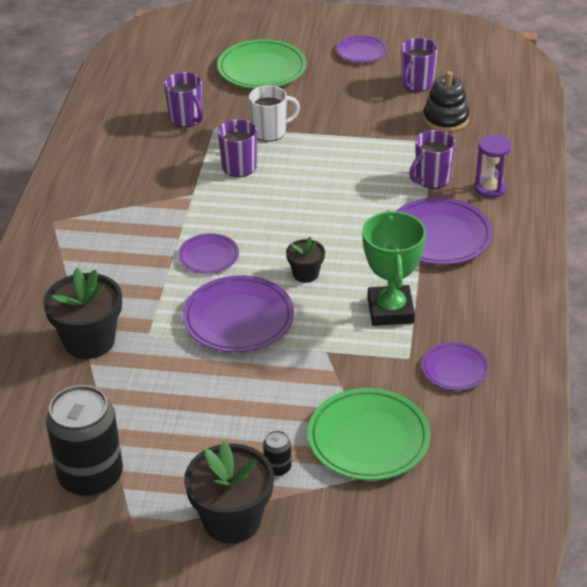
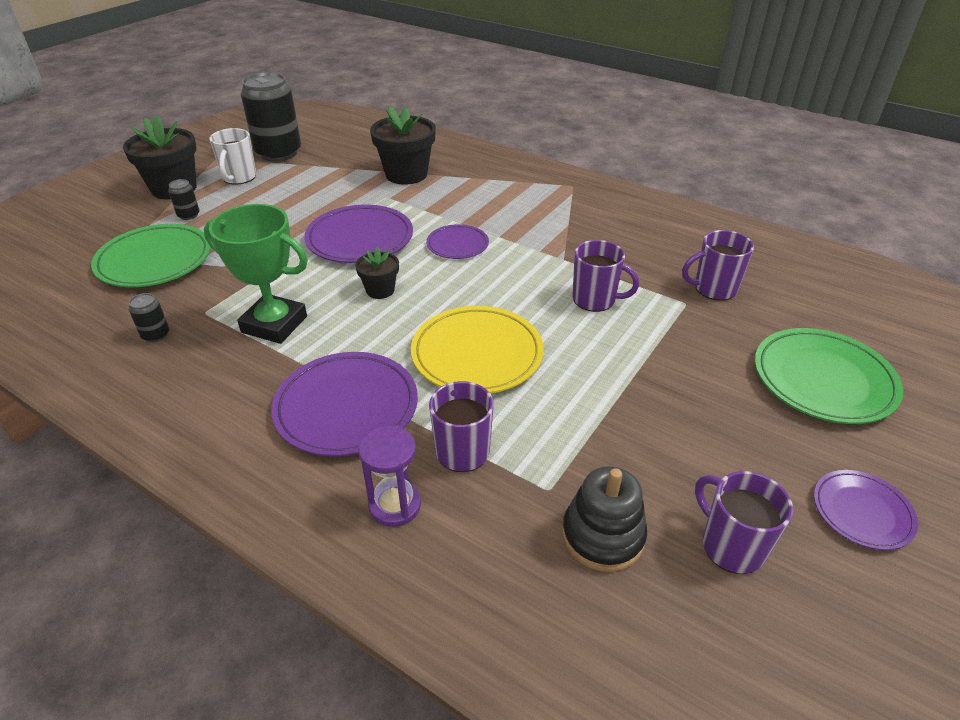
camera: 115 degrees right, 0 degrees up
white mug [249,85,300,142] -> white mug moved to [209,128,256,185]
purple plate [422,342,489,391] -> black can [129,293,169,342]
none -> yellow plate [411,306,544,393]

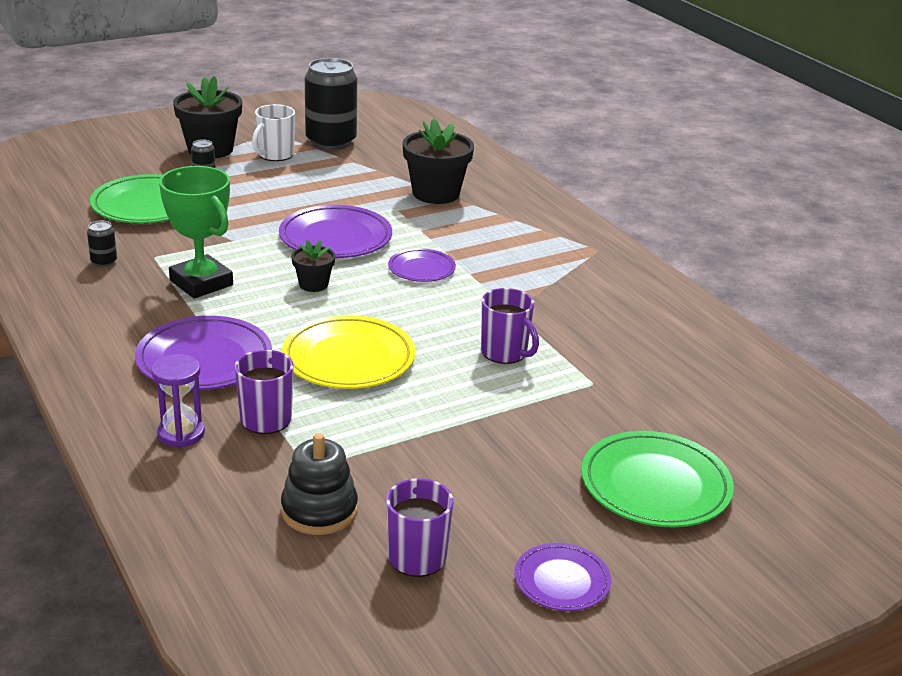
camera: 25 degrees right, 10 degrees down
purple mug [682,230,754,301] -> none

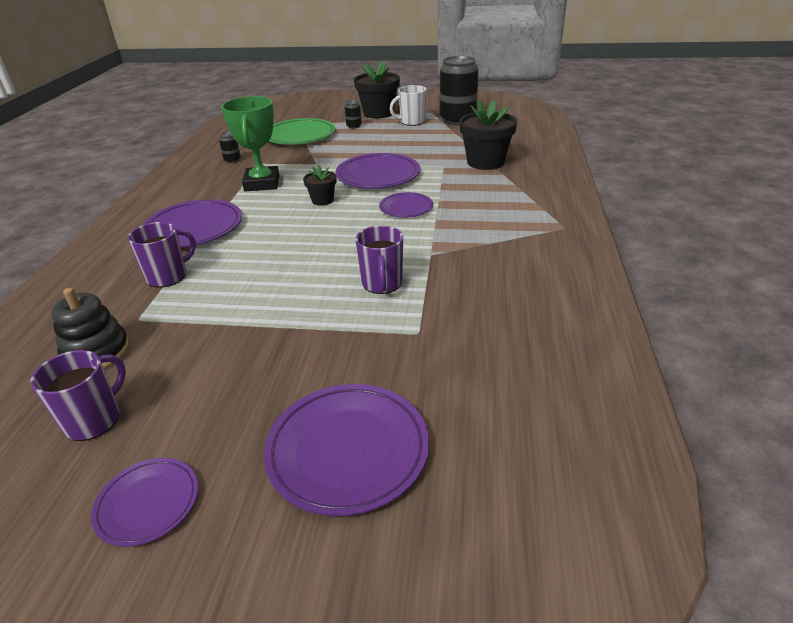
camera: 40 degrees right, 5 degrees up
purple hourglass [151,354,205,448] -> none
yellow plate [282,315,415,389] -> none
green plate [581,431,734,528] -> purple plate [264,384,429,516]

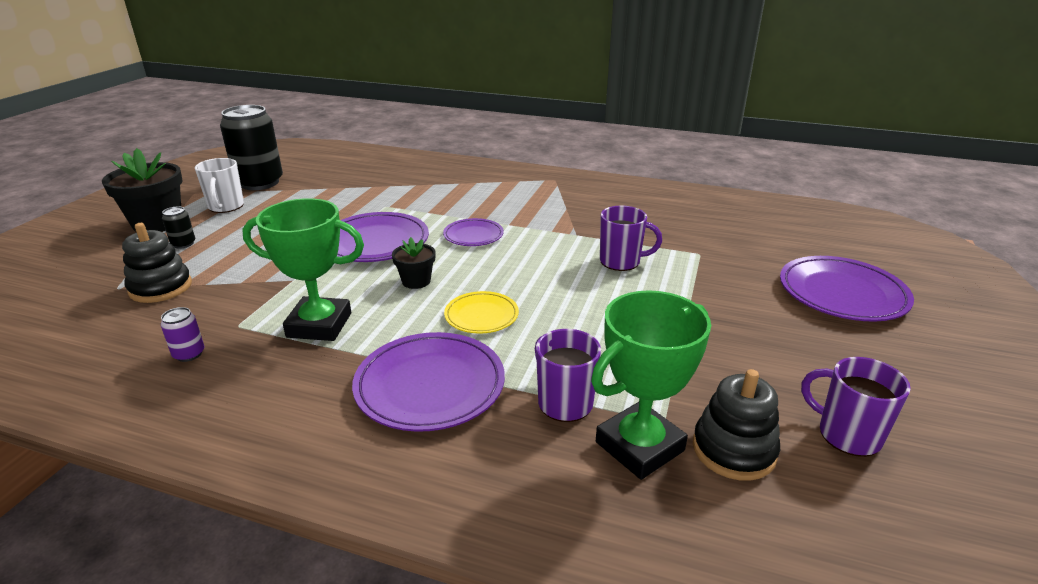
camera: 80 degrees left, 5 degrees down
purple plate [91,458,198,547] -> none
black can [219,132,241,163] -> purple can [161,307,204,362]
green plate [269,118,335,145] -> black stacking toy [122,223,192,303]
black flower pot [459,100,517,170] -> none
none -> yellow plate [444,291,519,334]
none -> green trophy [591,290,711,480]

